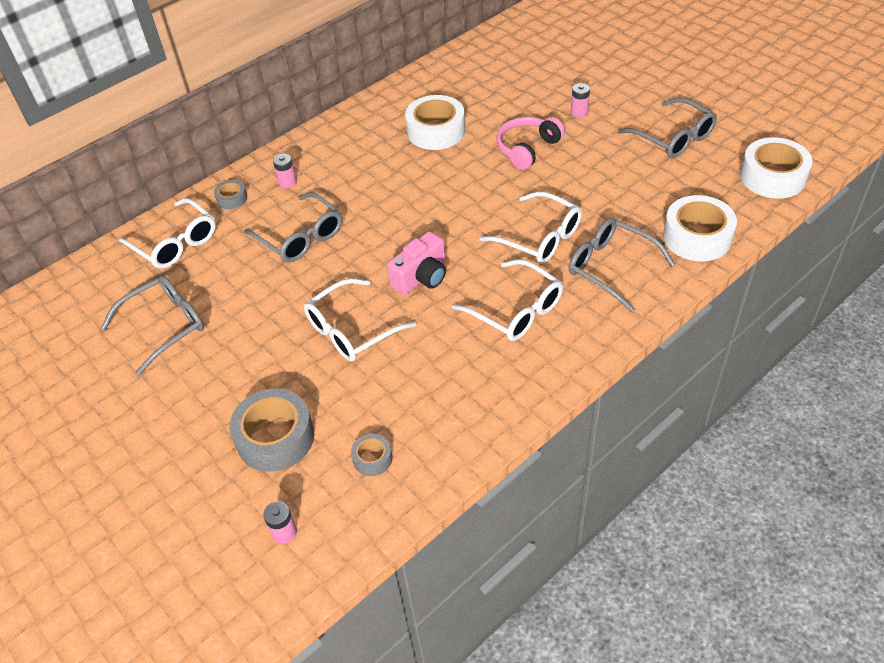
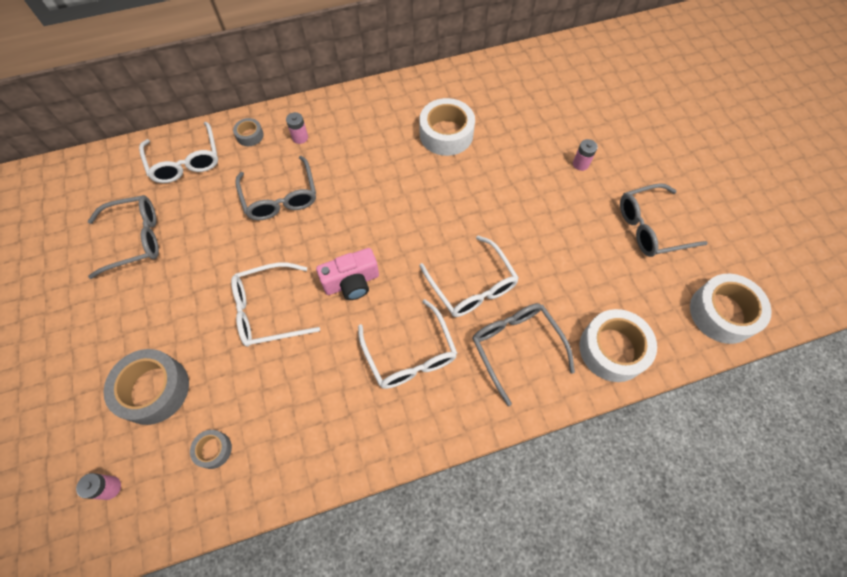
camera: 20 degrees right, 15 degrees up
pink headphones [497,117,565,170] -> none
grey glasses [618,98,717,158] -> grey glasses turned 90 degrees clockwise [620,183,708,257]

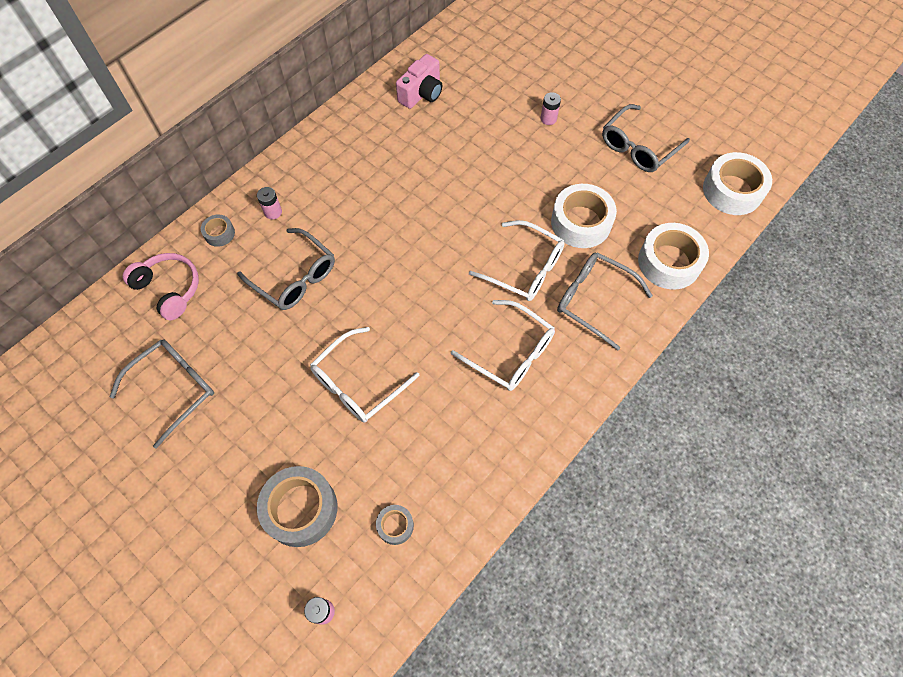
camera: 30 degrees left, 0 degrees up
white glasses [139,122,218,183] -> pink headphones [123,253,199,320]
pink camera [316,248,379,300] -> pink camera moved to [396,54,442,109]
white tape [419,98,475,156] -> white tape moved to [551,184,617,248]

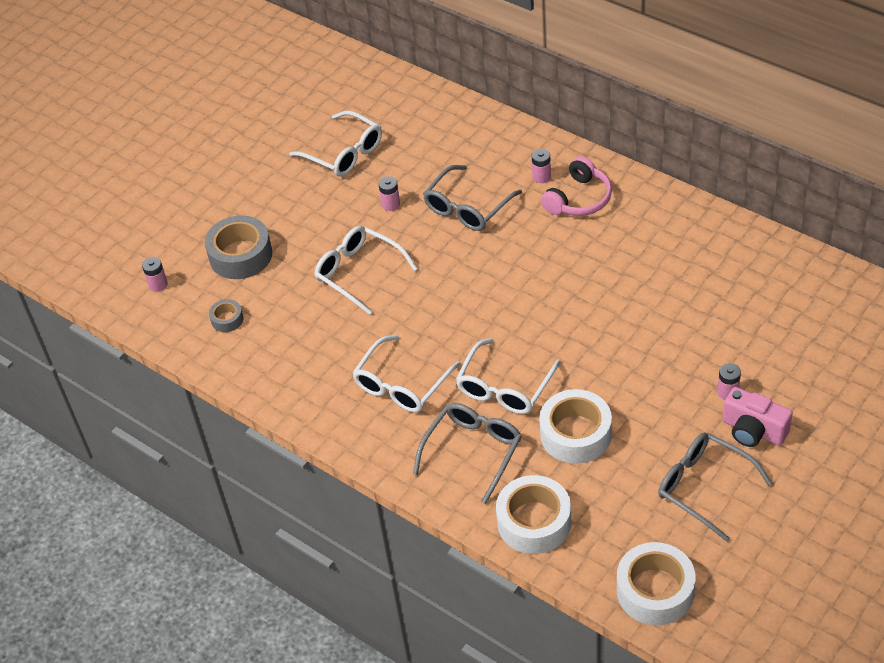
camera: 90 degrees right, 15 degrees down
grey glasses [110,340,214,449] -> white glasses [289,111,382,176]
pink headphones [123,253,199,320] -> pink headphones moved to [541,156,612,216]
grey tape [201,215,235,247] -> none
pink camera [396,54,442,109] -> pink camera moved to [723,387,793,447]
none -> pink battery [379,176,400,211]

